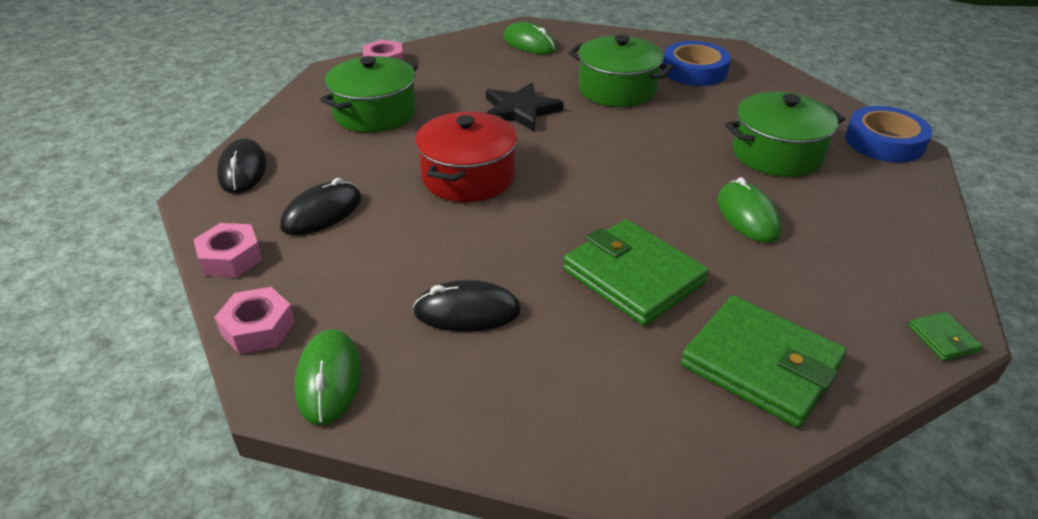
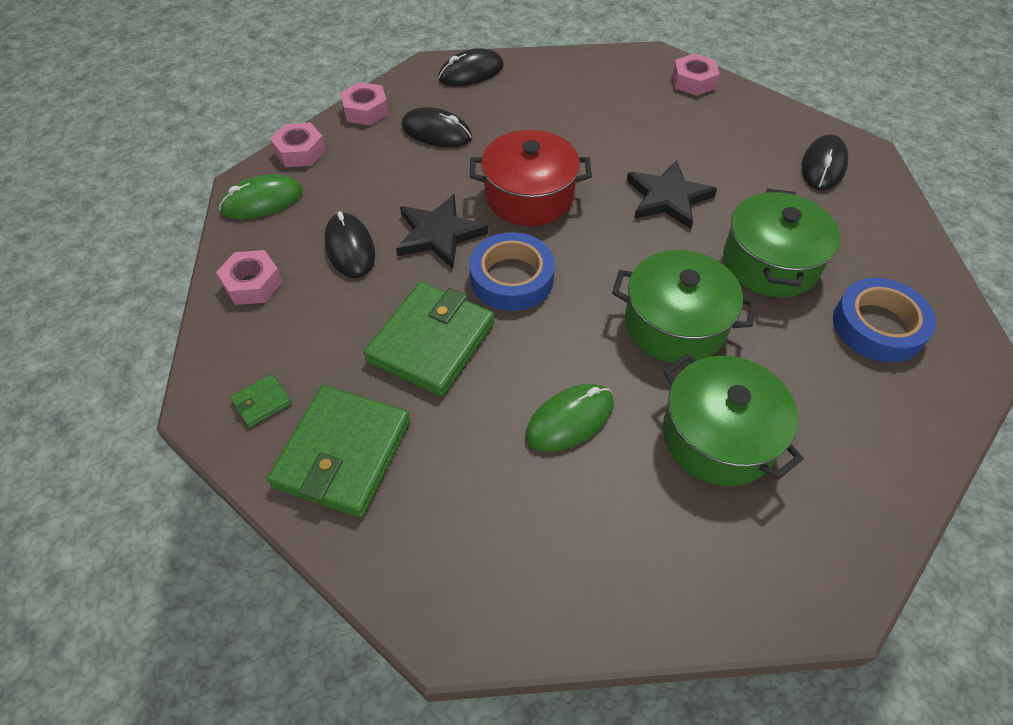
camera: 70 degrees right, 15 degrees up
green pot [320,56,418,133] -> green pot moved to [612,250,756,364]
green mouse [503,22,557,54] -> black mouse [802,134,848,191]
blue tape [845,106,932,163] -> blue tape moved to [469,232,555,311]
green wallet [908,312,982,361] -> green wallet moved to [230,374,292,427]
none -> pink nut [216,250,283,305]
none -> black star [396,194,488,268]

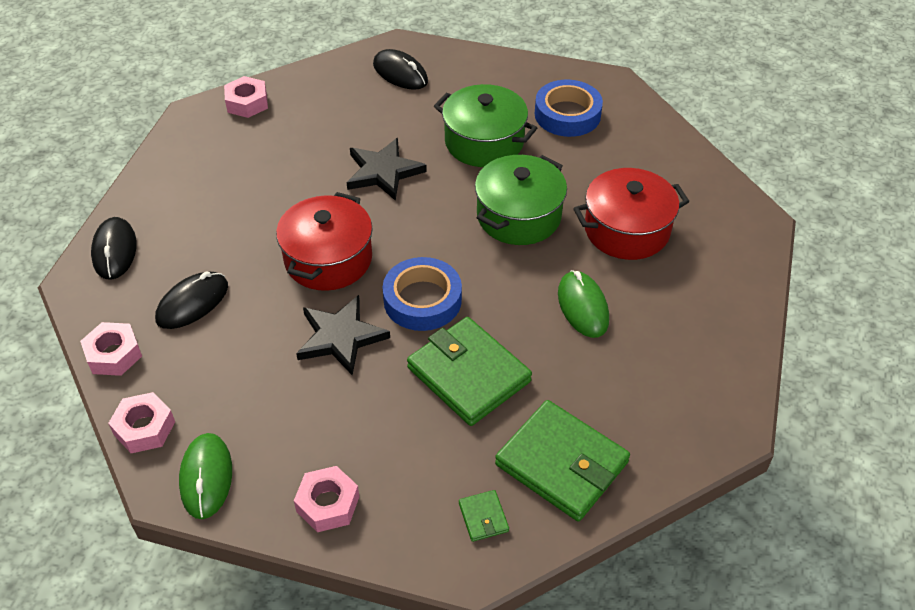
camera: 70 degrees left, 5 degrees down
black mouse [324,211,375,278] -> none
green pot [663,353,804,486] -> red pot [573,168,689,260]

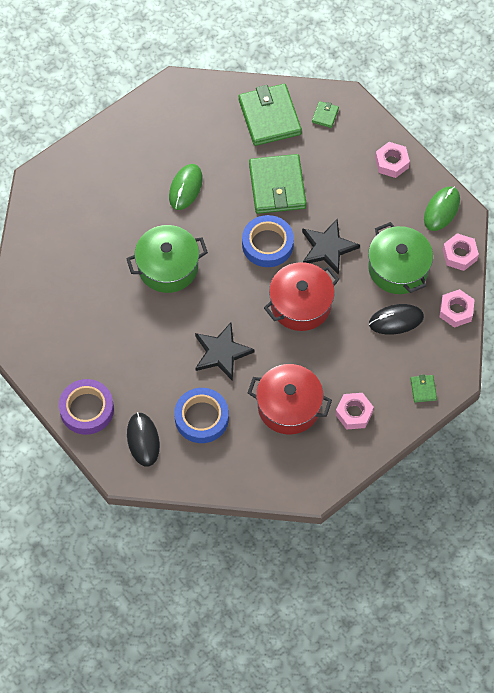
camera: 145 degrees left, 15 degrees up
black mouse [91,217,137,280] -> green wallet [411,374,437,403]
pink nut [224,76,268,118] -> pink nut moved to [335,393,374,429]
green pot [434,84,537,167] -> green pot moved to [368,222,433,294]
blue tape [535,80,603,137] -> blue tape moved to [174,388,229,443]
red pot [573,168,689,260] -> red pot moved to [248,364,332,434]
none -> purple tape [59,379,114,435]

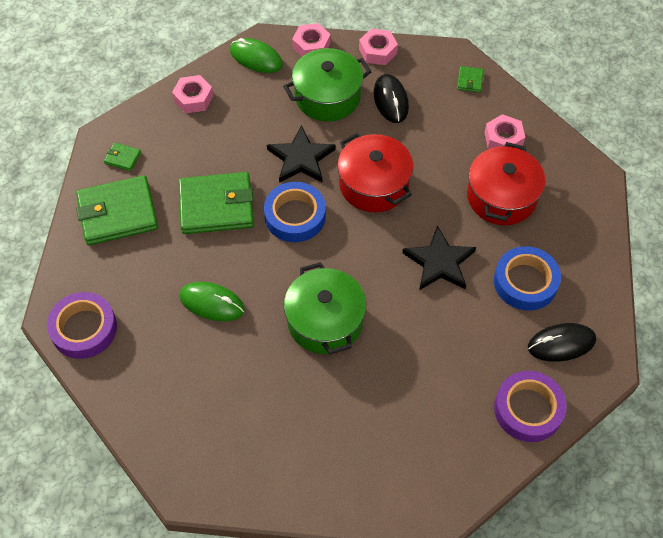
camera: 90 degrees left, 5 degrees down
green wallet [411,374,437,403] -> green wallet turned 75 degrees counterclockwise [457,66,484,92]
none -> purple tape [47,292,117,359]

